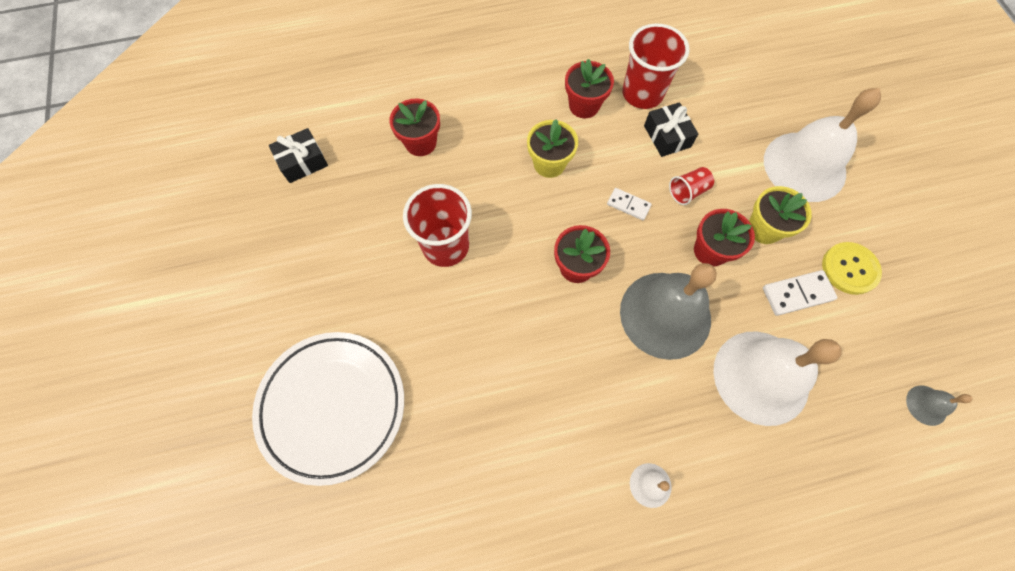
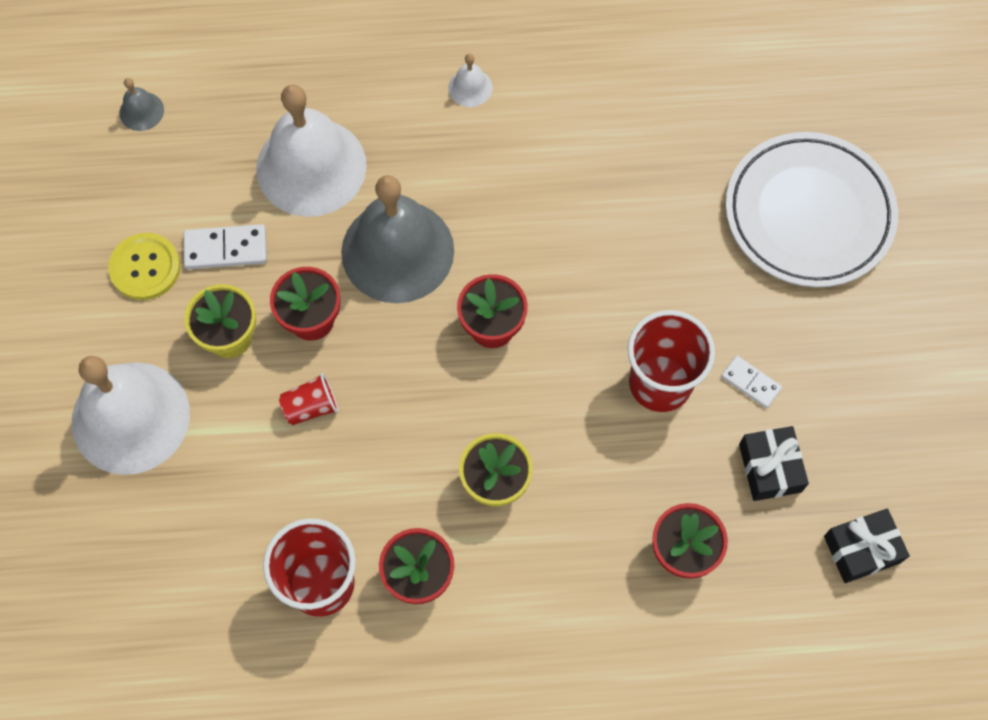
camera: 170 degrees left, 0 degrees up
white domino [607,188,652,220] -> white domino moved to [721,356,782,408]
black gift [644,102,698,157] -> black gift moved to [739,426,809,501]

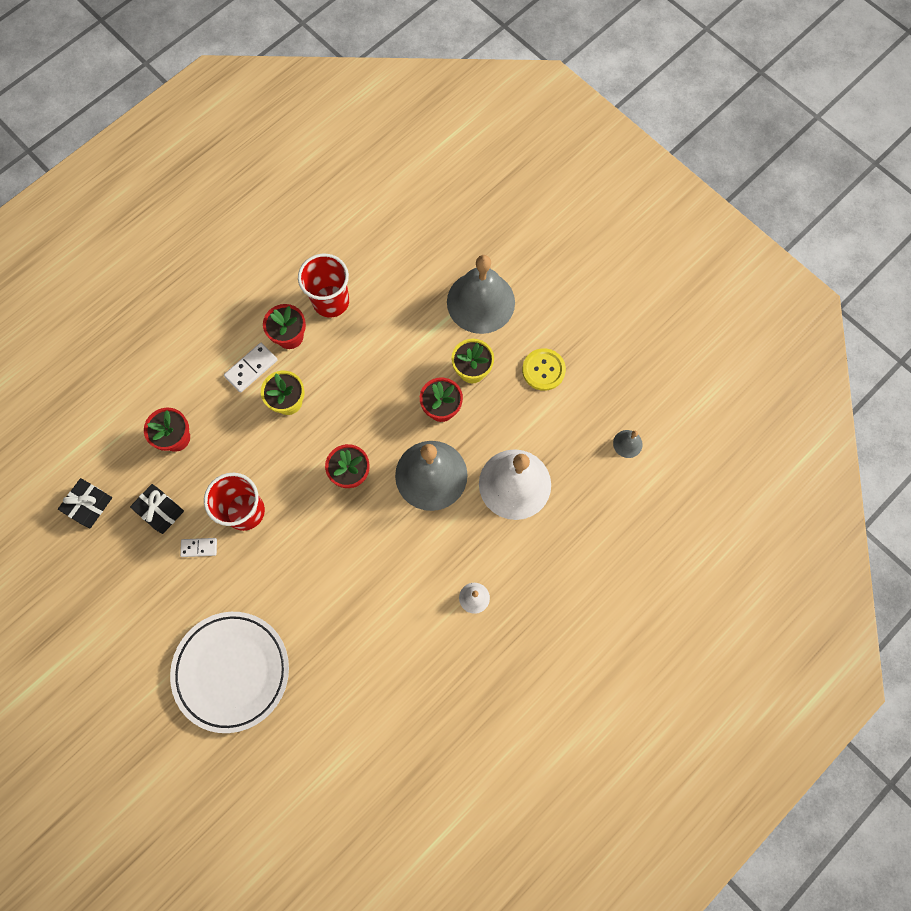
camera: 140 degrees right, 5 degrees up
white bell [72,356,190,475] -> grey bell [447,255,515,334]
white domino [184,224,267,269] -> white domino moved to [224,343,278,393]
red cup [279,373,338,425] -> none

